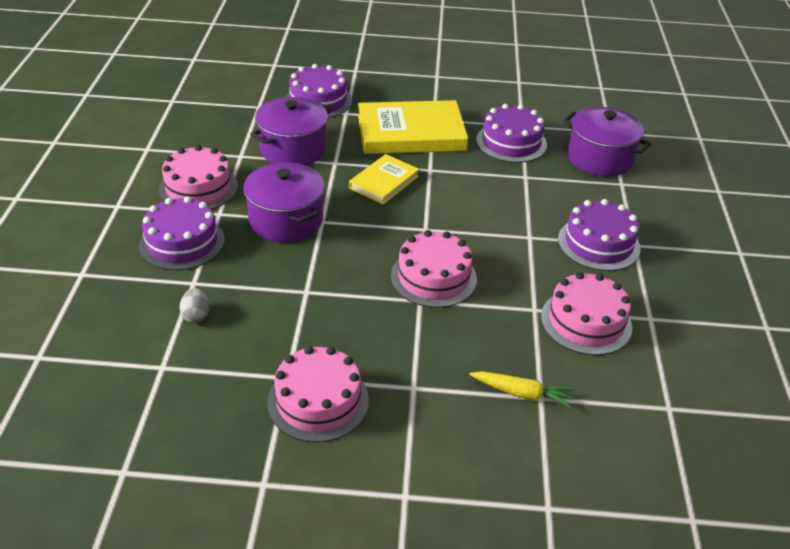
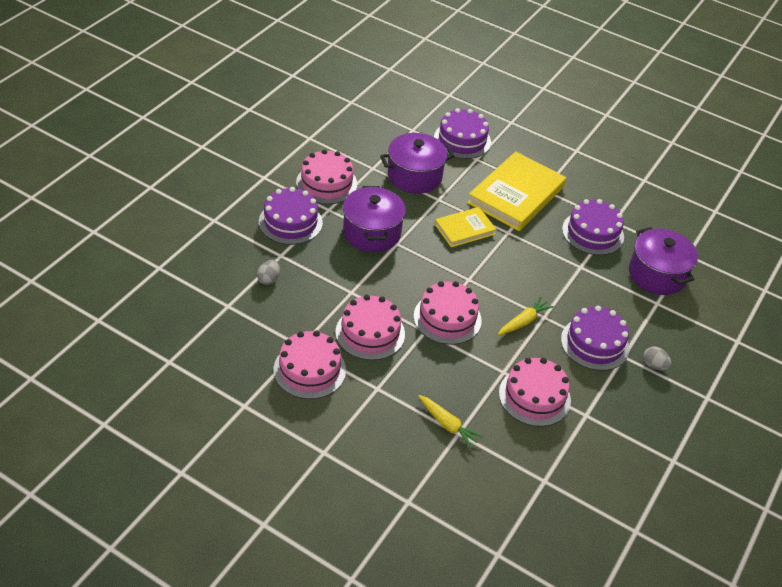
camera: 25 degrees right, 5 degrees up
yellow book [358,100,468,154] -> yellow book turned 75 degrees counterclockwise [467,151,566,231]
none -> pink cake [335,295,405,360]
none -> yellow carrot [498,297,554,335]
none -> grey egg [643,346,671,370]

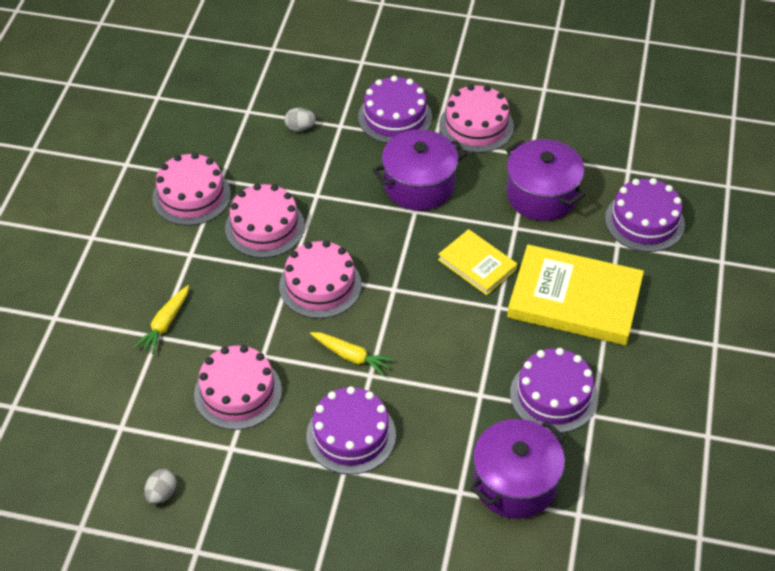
camera: 75 degrees right, 5 degrees up
grey egg [643,346,671,370] -> grey egg moved to [144,469,177,504]

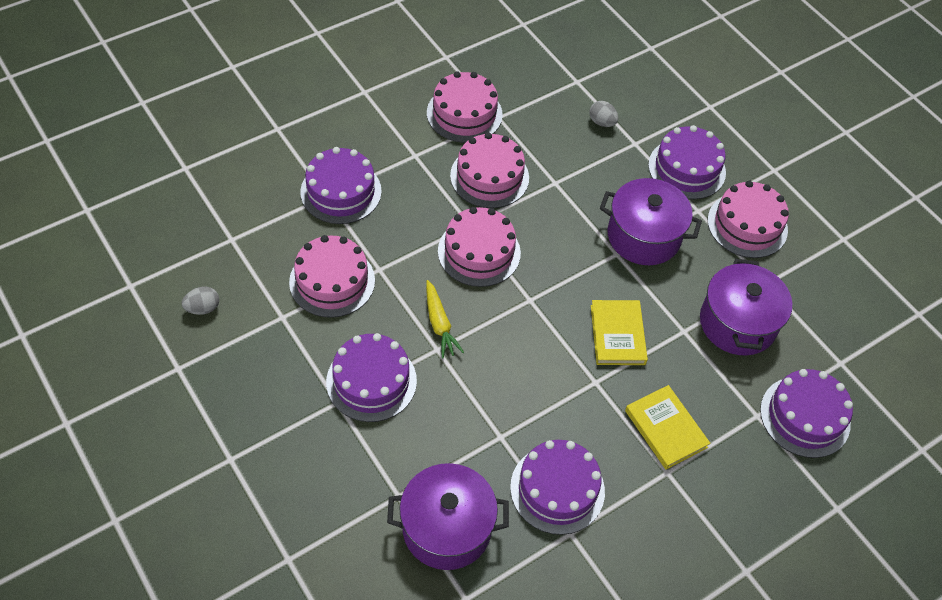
camera: 40 degrees right, 5 degrees up
yellow carrot [134,285,189,355] -> purple cake [300,147,382,224]
yellow book [507,244,644,345] -> yellow book [625,385,710,470], size x0.56

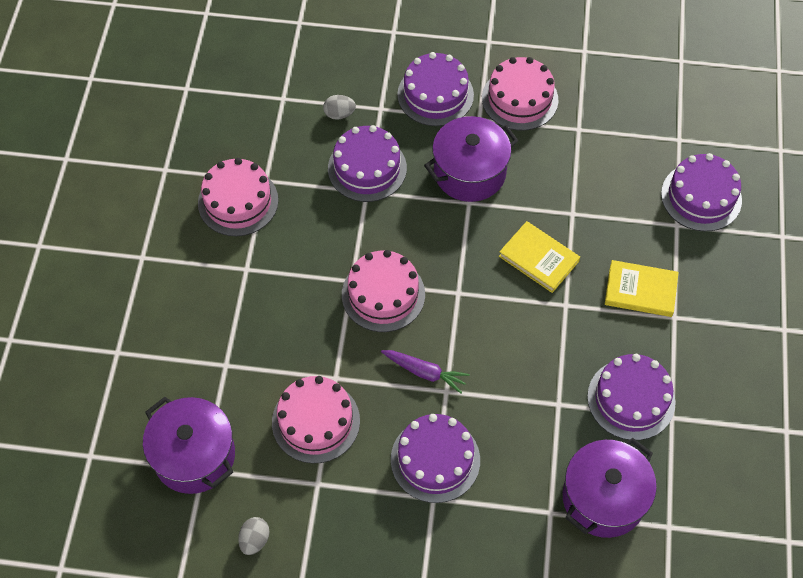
camera: 45 degrees left, 5 degrees up
purple cake [300,147,382,224] -> purple cake moved to [328,125,407,202]
yellow carrot [426,280,464,358] -> purple carrot [381,350,469,393]
pink cake [450,132,529,208] -> none
purple pot [700,259,792,356] -> purple pot moved to [143,397,235,494]

